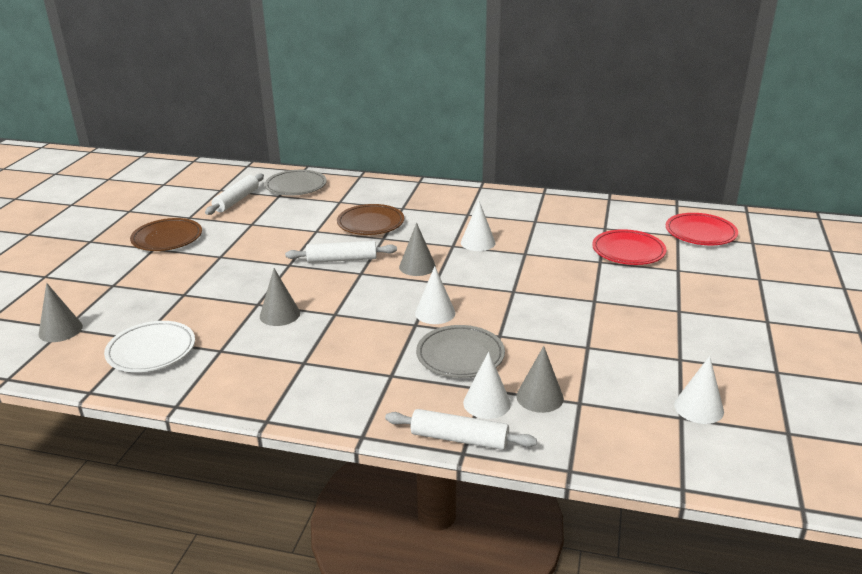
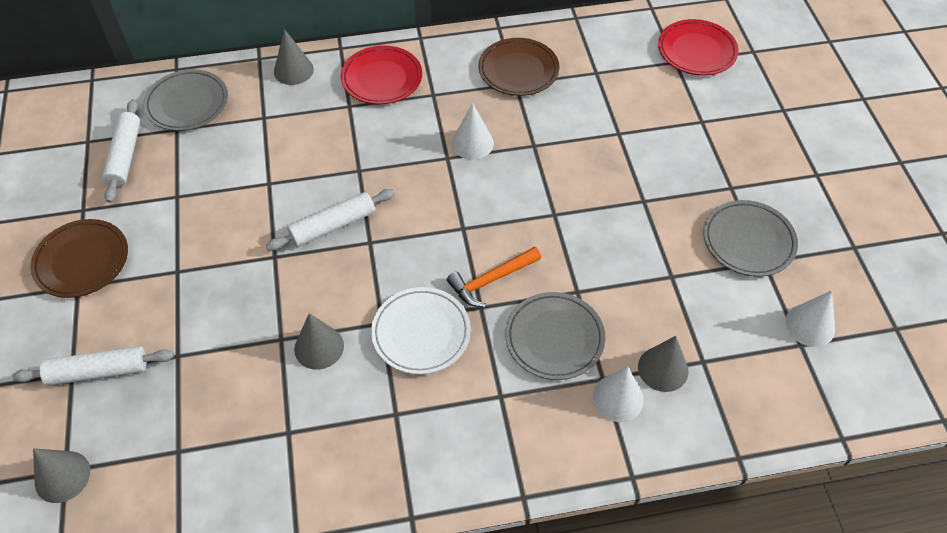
camera: 25 degrees left, 25 degrees up
white plate [104,321,195,372] -> white plate moved to [371,287,471,375]
brown plate [337,204,404,235] -> brown plate moved to [478,38,559,96]
white rolling pin [385,409,537,450] -> white rolling pin moved to [12,346,174,386]
grey cone [399,223,436,276] -> grey cone moved to [274,29,314,85]
white cone [415,266,456,324] -> orange hammer [447,246,541,307]
red plate [592,229,666,265] -> red plate moved to [341,45,422,104]
none -> grey plate [703,200,798,277]

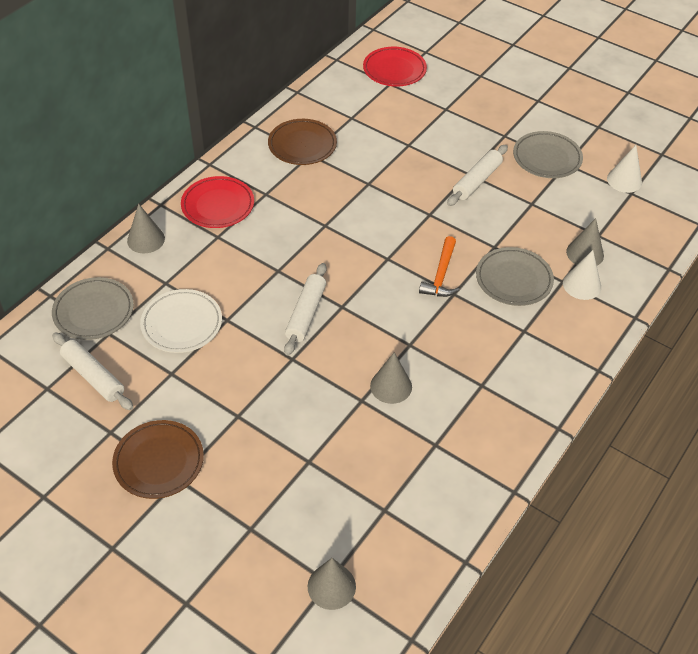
camera: 45 degrees left, 5 degrees down
white rolling pin [12,346,174,386] -> white rolling pin moved to [447,145,508,206]
white plate [371,287,471,375] -> white plate moved to [140,289,222,353]
white cone [452,103,494,159] -> none

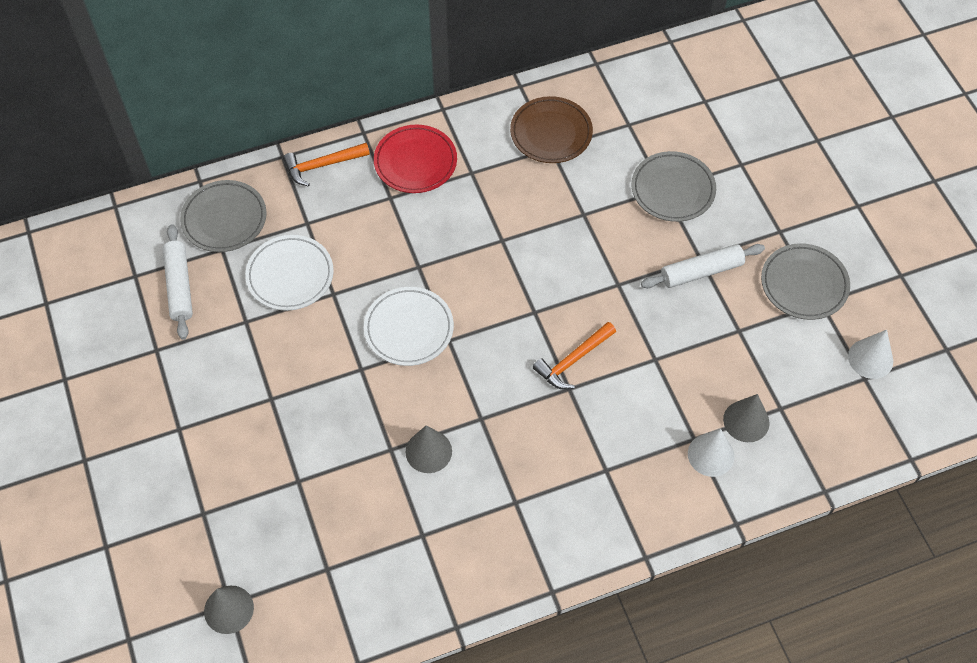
camera: 35 degrees right, 10 degrees up
brown plate [112,420,204,499] -> none
grey cone [127,204,165,253] -> orange hammer [283,143,370,187]
white rolling pin [284,263,327,355] -> white plate [364,287,454,366]
red plate [363,47,427,86] -> none
grey plate [476,247,554,306] -> grey plate moved to [631,151,716,222]

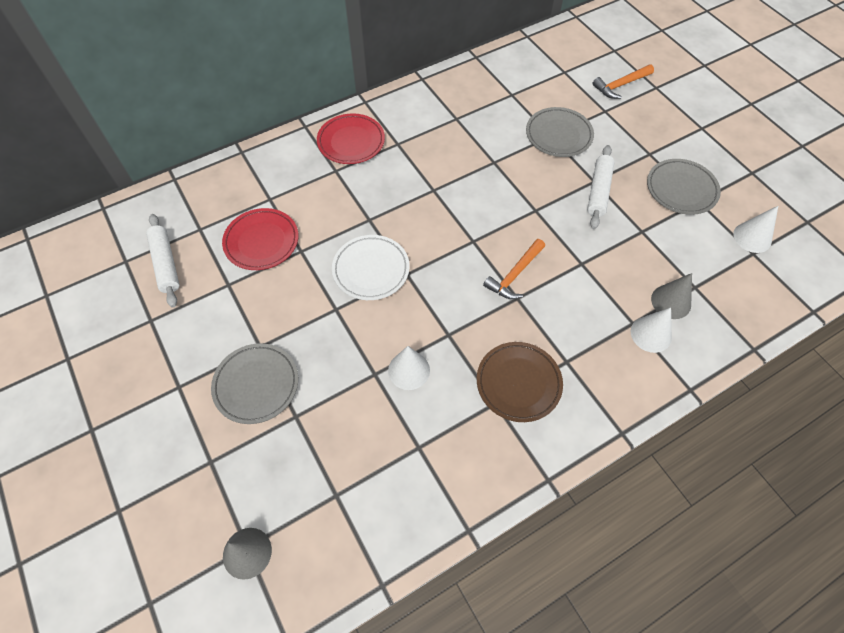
camera: 10 degrees left, 0 degrees up
grey plate [180,180,266,252] -> grey plate moved to [211,343,298,424]
white plate [245,235,334,311] -> red plate [222,208,299,270]
orange hammer [283,143,370,187] -> orange hammer moved to [593,64,654,99]
grey cone [405,425,452,473] -> white cone [388,346,430,390]
brown plate [510,96,593,163] -> brown plate moved to [477,342,563,422]
white rolling pin [641,244,765,288] -> white rolling pin turned 45 degrees counterclockwise [587,145,615,229]

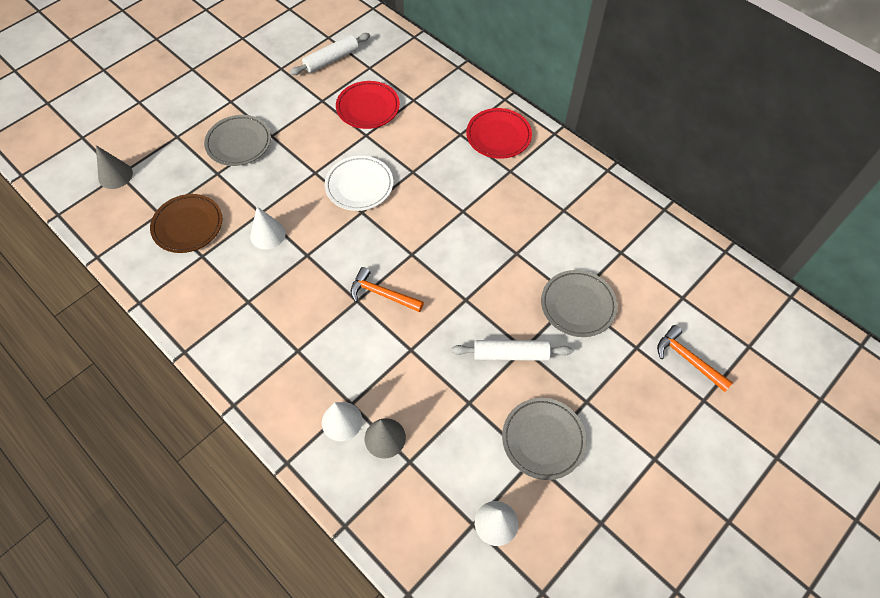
camera: 75 degrees right, 0 degrees up
brown plate [477,342,563,422] -> brown plate moved to [150,194,222,253]

